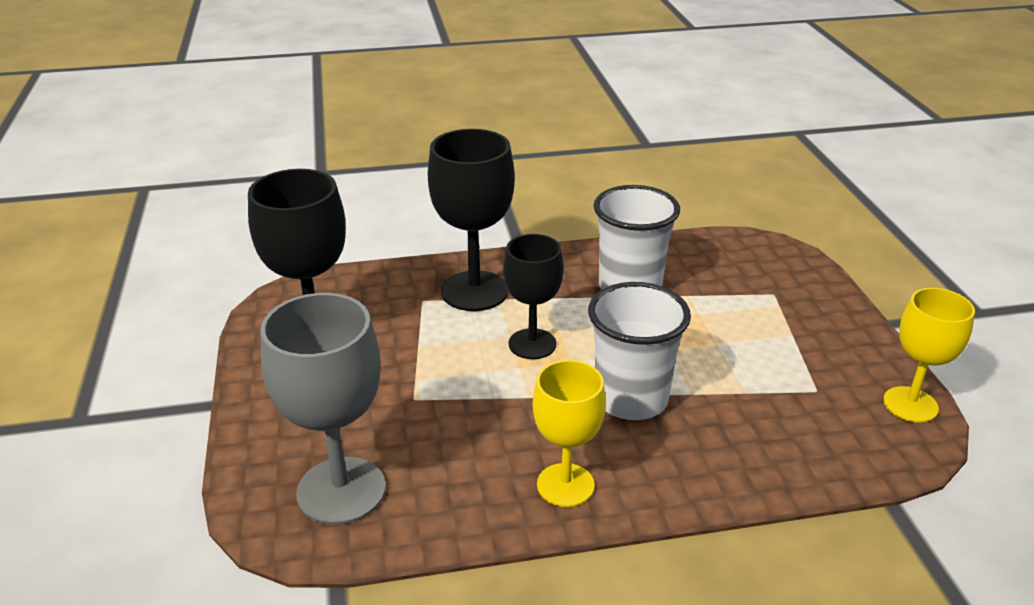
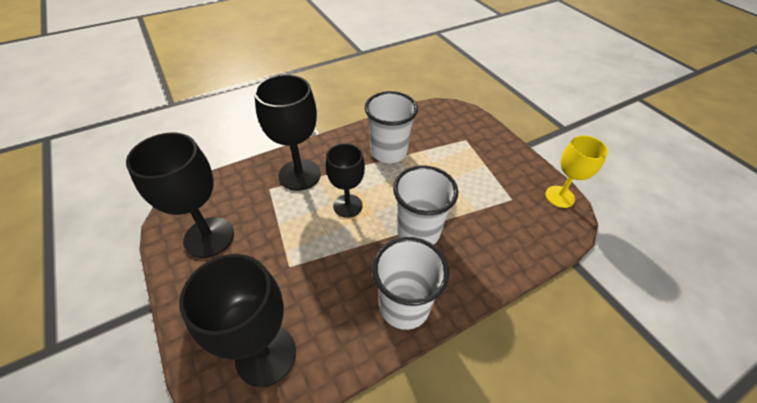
camera: 20 degrees left, 15 degrees up
grey goblet [261,293,386,525] -> black goblet [179,254,296,387]
yellow goblet [533,360,606,507] -> white cup [372,237,449,330]

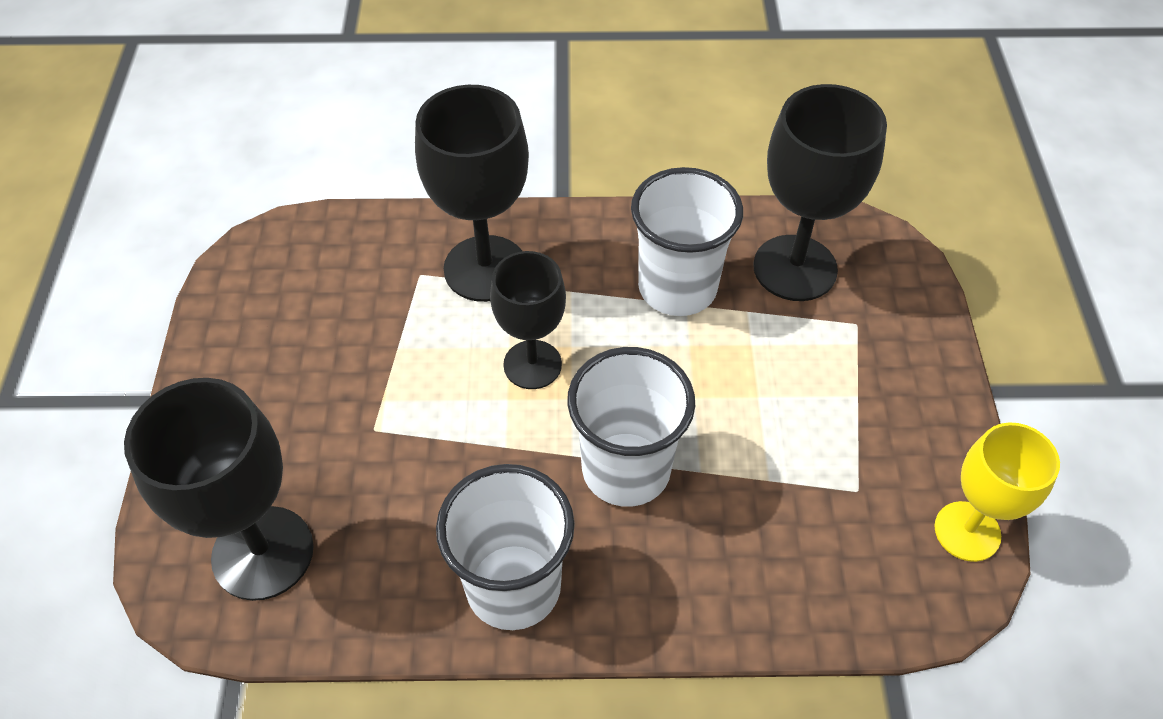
camera: 30 degrees right, 5 degrees up
black goblet [126,133,234,258] -> black goblet moved to [753,84,887,301]

